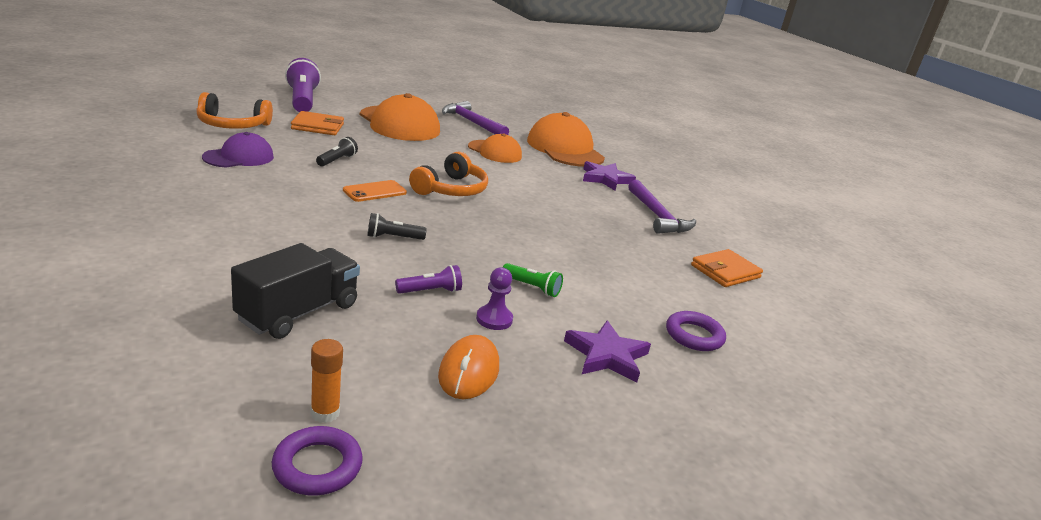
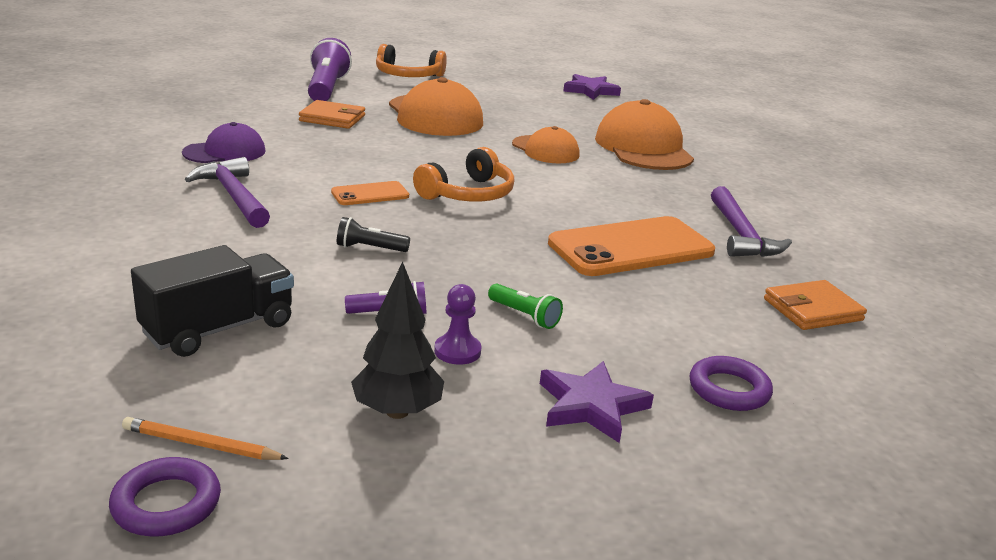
camera: 15 degrees right, 0 degrees up
orange headphones [196,92,273,129] -> orange headphones moved to [376,44,447,77]
orange glue stick [310,339,343,423] -> orange pencil [122,417,289,460]
black flashlight [316,137,358,166] -> none
orange mouse [438,335,499,399] -> black tree [351,262,444,419]
purple hammer [442,101,509,135] -> purple hammer moved to [185,157,270,228]
purple star [583,161,636,191] -> purple star moved to [563,74,621,100]
none -> orange phone [548,216,715,276]

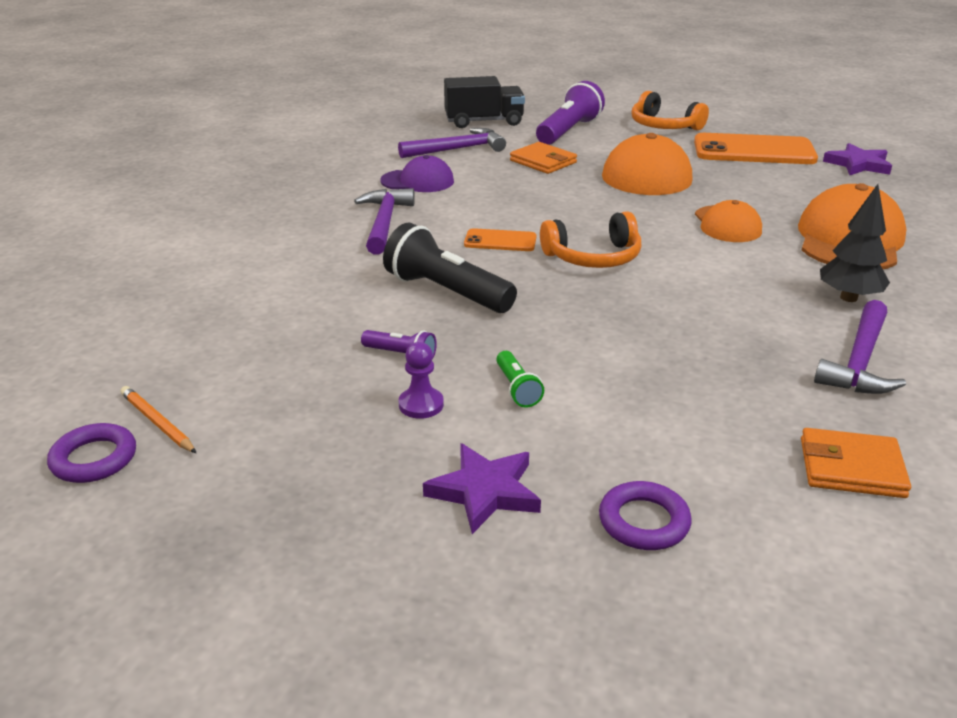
camera: 35 degrees right, 5 degrees up
black truck [131,245,294,357] -> black truck moved to [444,76,525,128]
black flashlight [337,217,410,252] -> black flashlight [383,223,517,313], size x2.05
black tree [351,262,444,419] -> black tree moved to [820,184,890,302]
orange phone [548,216,715,276] -> orange phone moved to [694,133,818,164]
none -> purple hammer [398,128,506,158]

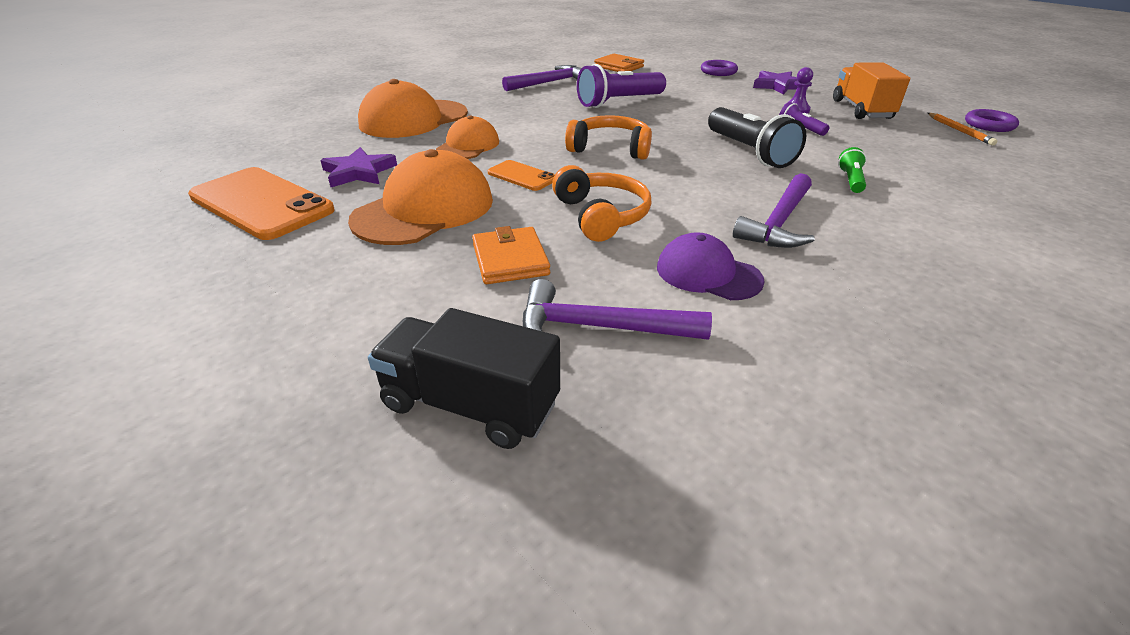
camera: 150 degrees left, 5 degrees up
orange phone [464,228,536,251] -> orange phone moved to [488,160,555,191]
green flashlight [496,351,544,408] -> green flashlight moved to [838,147,866,193]
purple flashlight [536,81,605,145] -> purple flashlight moved to [577,64,666,108]
orange headphones [631,91,709,130] -> orange headphones moved to [552,165,652,242]
black tree [820,184,890,302] -> none
purple star [823,143,892,175] -> purple star moved to [320,147,397,187]
none -> orange truck [833,62,910,119]

